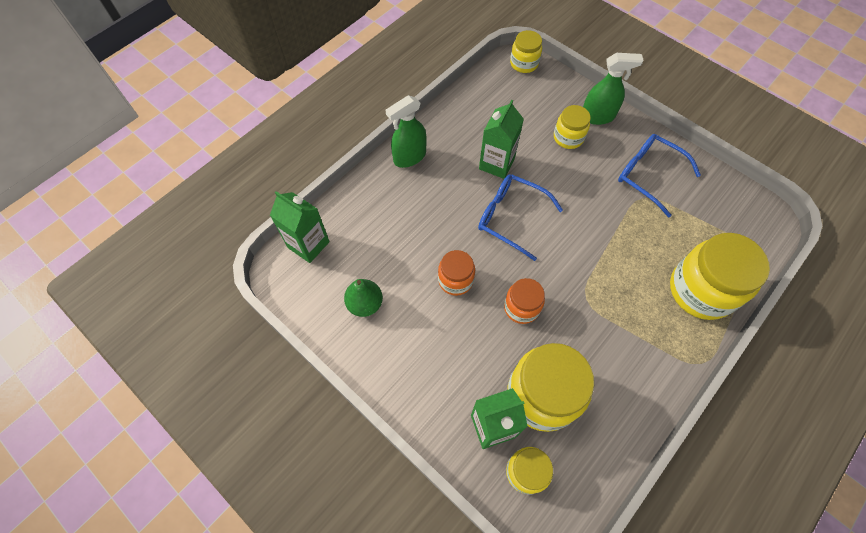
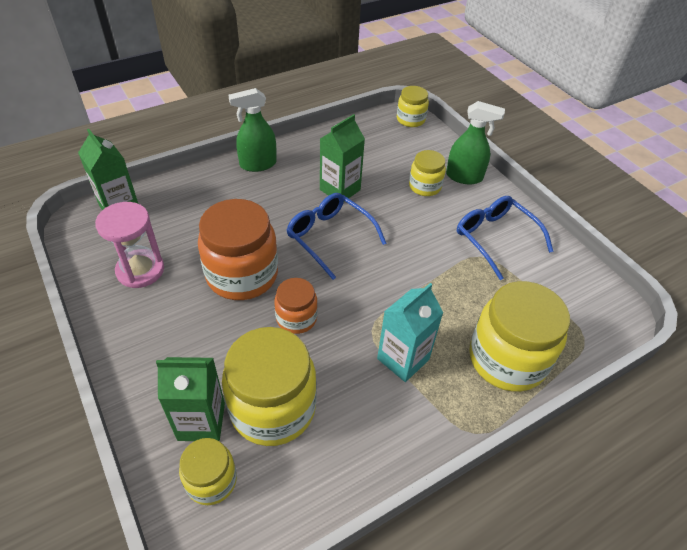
camera: 15 degrees right, 15 degrees down
green pear [344,279,383,317] -> pink hourglass [95,202,164,288]
orange jar [438,250,475,296] -> orange jar [198,199,278,300], size x1.85
none -> turquoise carton [377,283,443,382]

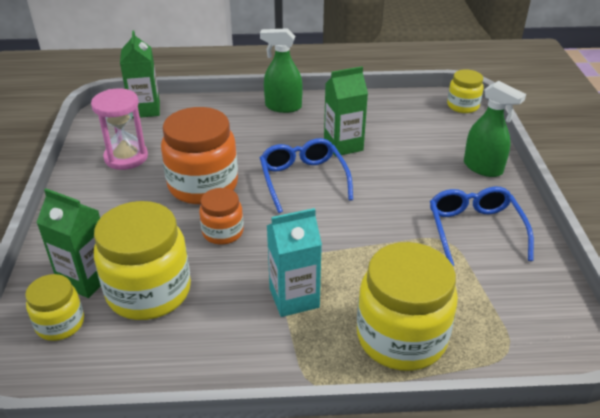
camera: 30 degrees right, 10 degrees down
yellow jar [409,150,446,196] -> none

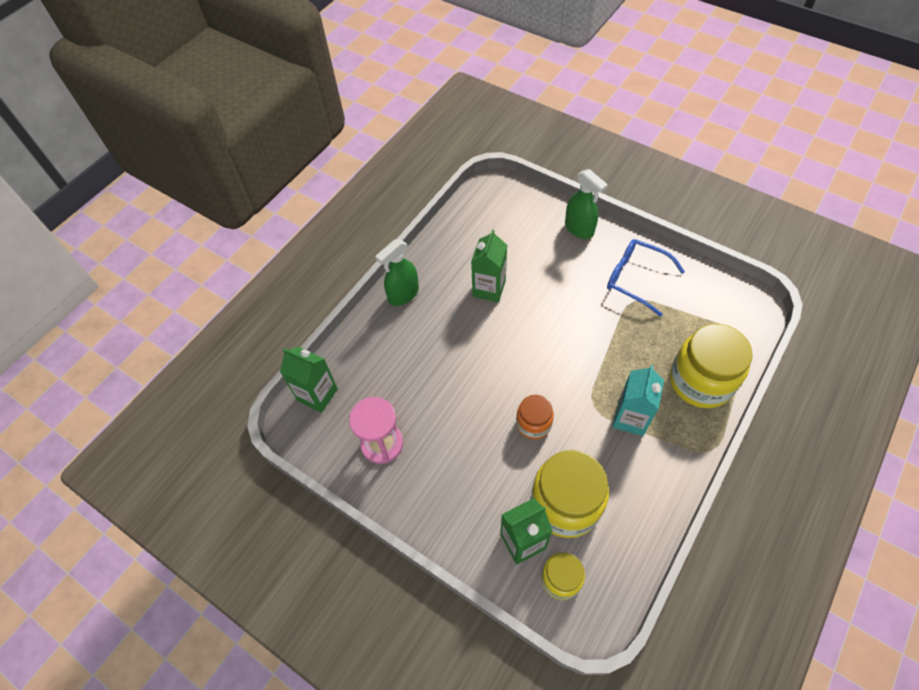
camera: 50 degrees left, 20 degrees up
orange jar [161,107,238,204] -> none
blue glasses [260,138,353,213] -> none
yellow jar [447,69,484,113] -> none
green spray bottle [464,81,526,177] -> green spray bottle turned 60 degrees clockwise [565,169,608,239]

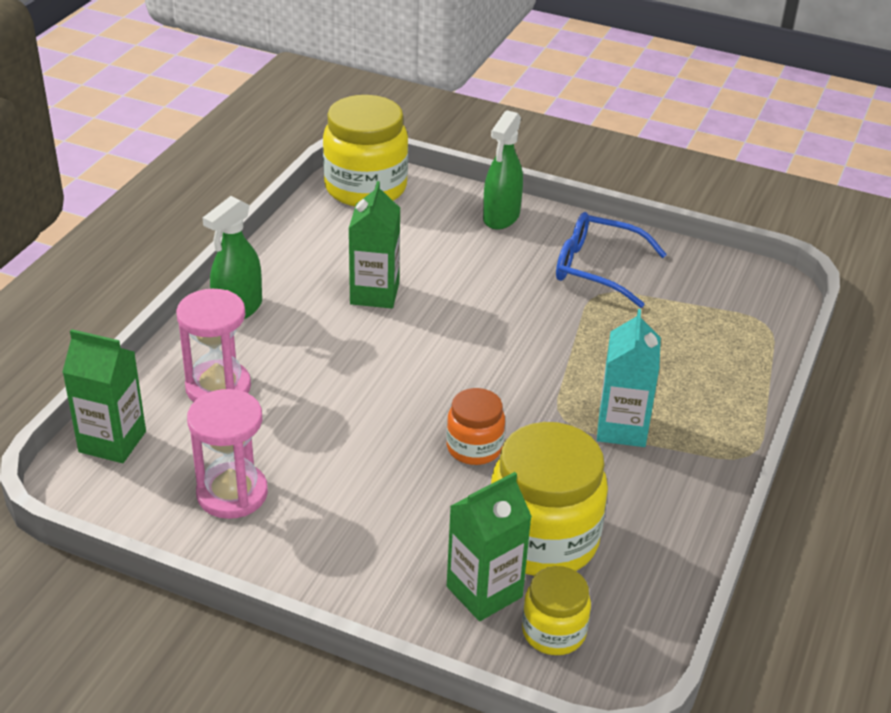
camera: 15 degrees left, 20 degrees down
green spray bottle [565,169,608,239] -> green spray bottle turned 75 degrees clockwise [483,110,523,230]
yellow jar [670,324,753,408] -> yellow jar moved to [323,95,408,206]
none -> pink hourglass [176,289,251,402]

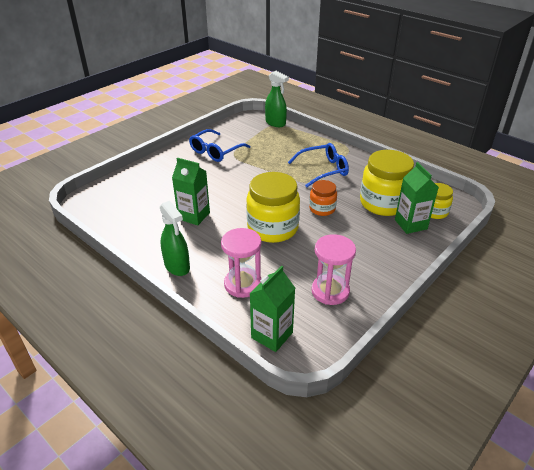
camera: 70 degrees left, 0 degrees up
yellow jar [323,95,408,206] -> yellow jar moved to [246,172,300,243]
green spray bottle [483,110,523,230] -> green spray bottle moved to [265,71,289,127]
turquoise carton [597,309,661,447] -> blue glasses [288,143,349,187]

